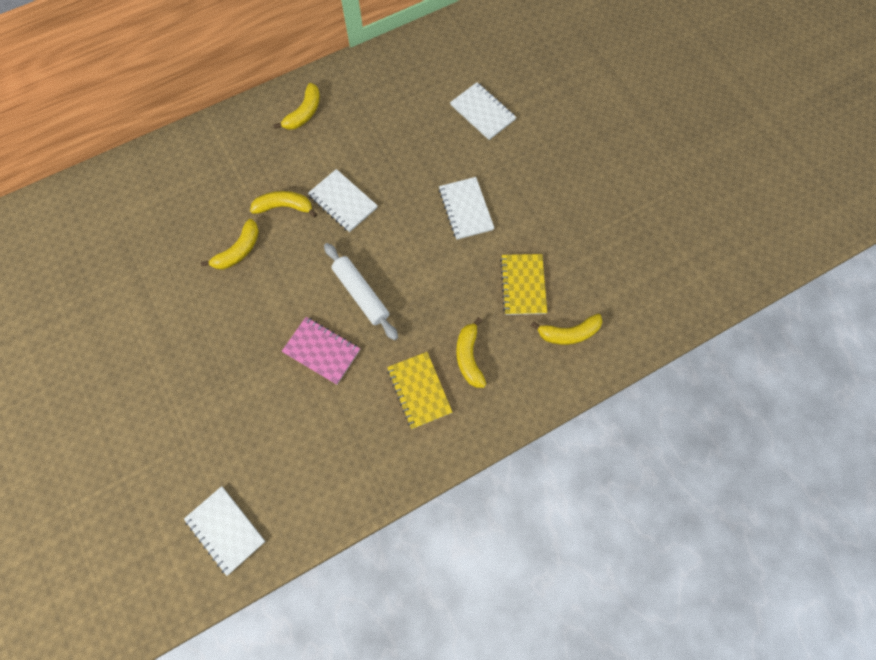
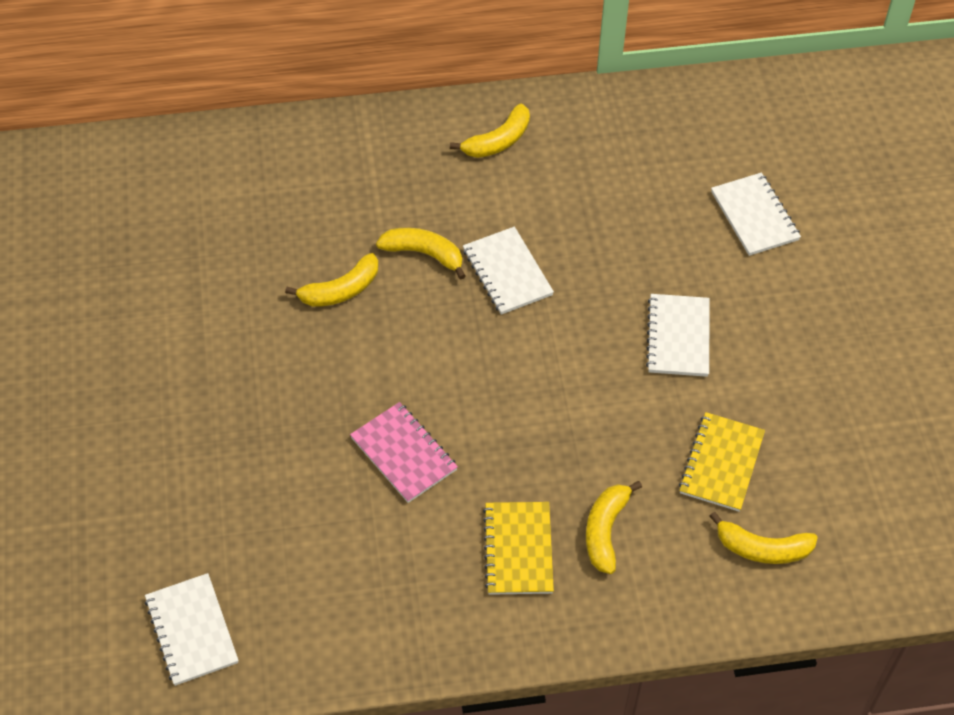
camera: 20 degrees right, 15 degrees down
white rolling pin [324,243,398,340] -> none

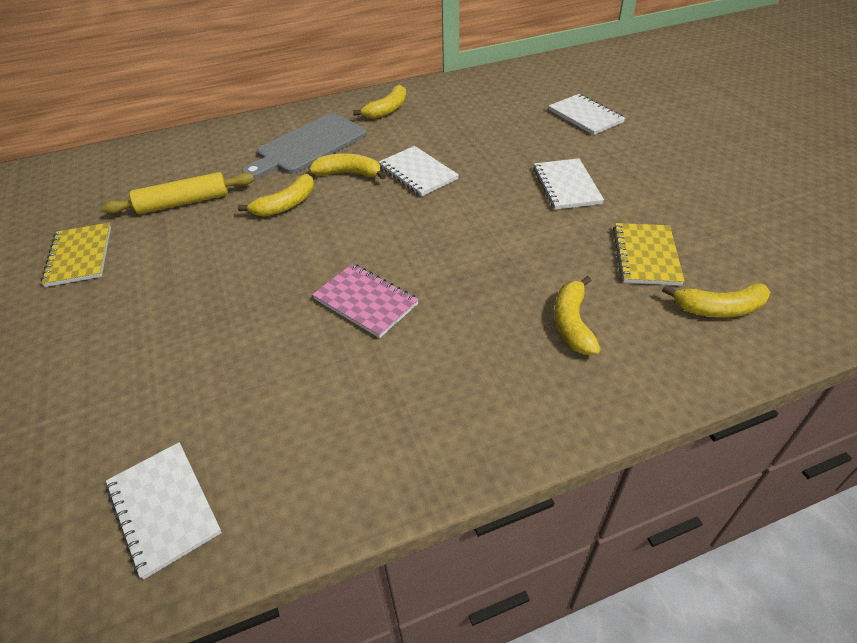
camera: 10 degrees left, 10 degrees down
yellow notebook [483,502,554,595] -> yellow notebook moved to [41,223,111,287]
none -> yellow rolling pin [101,172,254,214]
none -> grey cutting board [242,113,367,180]

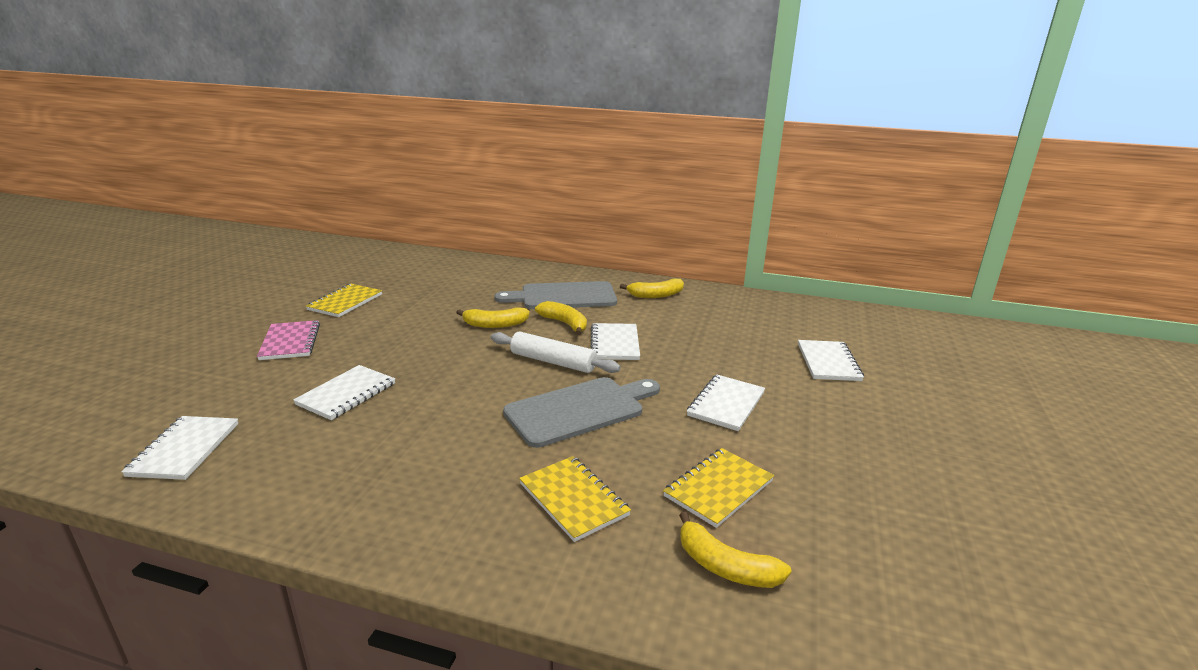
camera: 35 degrees right, 20 degrees down
yellow rolling pin [101,172,254,214] -> none
pink notebook [312,263,419,338] -> pink notebook moved to [257,320,320,360]
yellow banana [554,276,601,355] -> yellow notebook [519,456,631,542]
none -> white notebook [293,365,395,420]
none -> white rolling pin [491,332,621,373]
none -> grey cutting board [503,377,660,448]

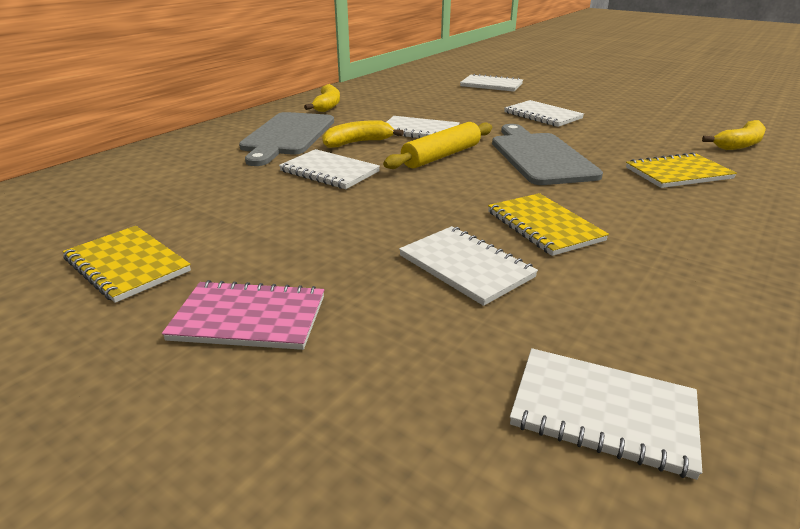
camera: 70 degrees left, 5 degrees up
yellow banana [456,307,530,328] -> white notebook [279,149,380,189]
white rolling pin [491,332,621,373] -> yellow rolling pin [383,122,492,169]
yellow notebook [663,448,774,528] -> yellow notebook moved to [488,193,609,256]

